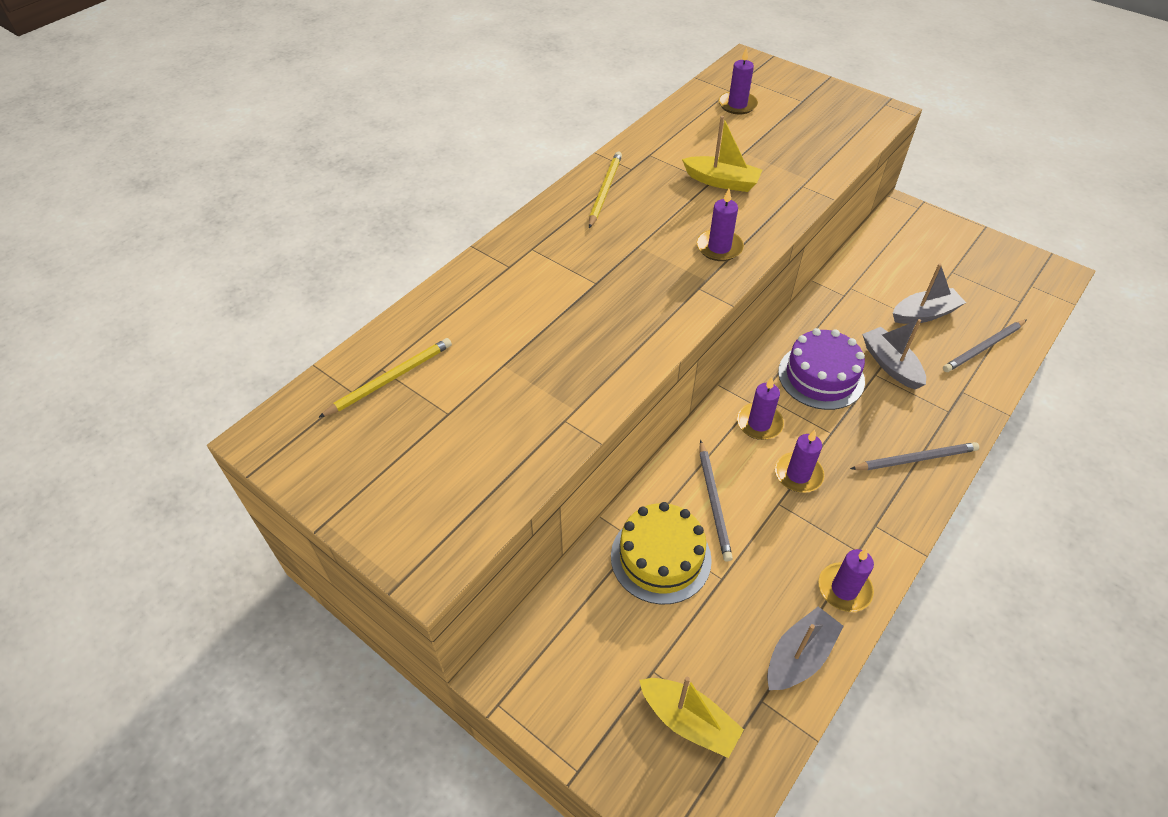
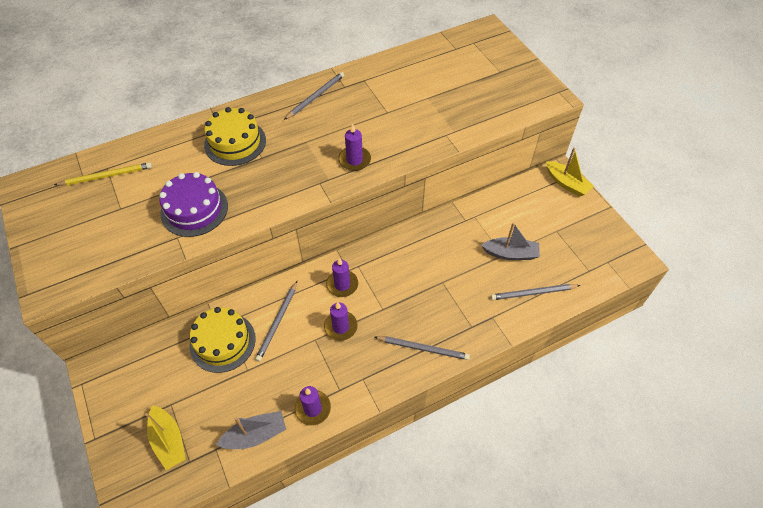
camera: 25 degrees right, 5 degrees up
yellow pencil [589,152,622,228] -> grey pencil [284,72,344,120]
yellow boat [682,116,762,192] -> yellow boat moved to [546,147,594,197]
purple candle [719,47,758,115] -> none
purple cake [778,328,865,410] -> purple cake moved to [159,172,228,237]
grey boat [862,319,926,389] -> none
none -> yellow cake [204,107,266,166]

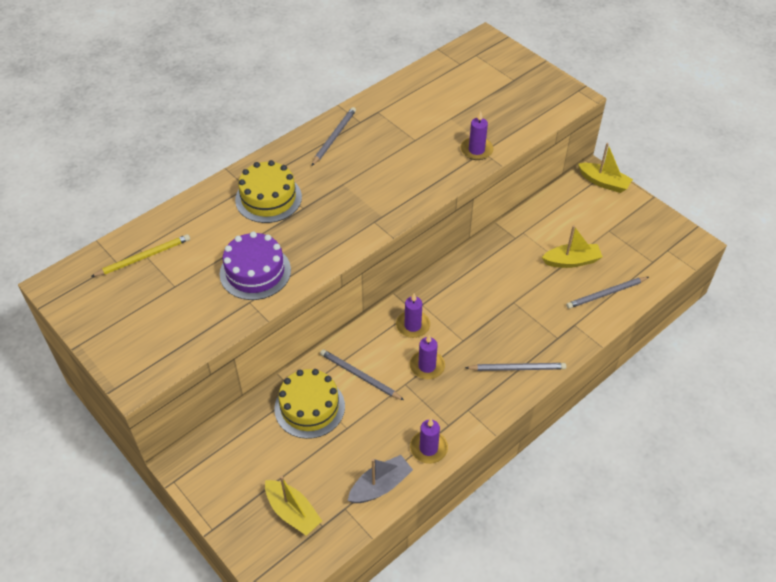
camera: 15 degrees left, 5 degrees down
grey pencil [255,281,297,362] -> grey pencil turned 120 degrees clockwise [320,349,404,400]
purple candle [338,123,371,171] -> purple candle moved to [460,111,494,160]
grey boat [481,222,540,260] -> yellow boat [542,225,603,268]

